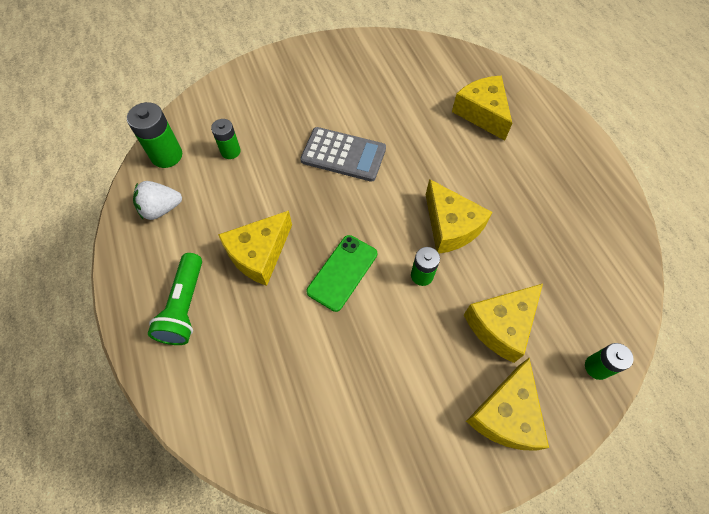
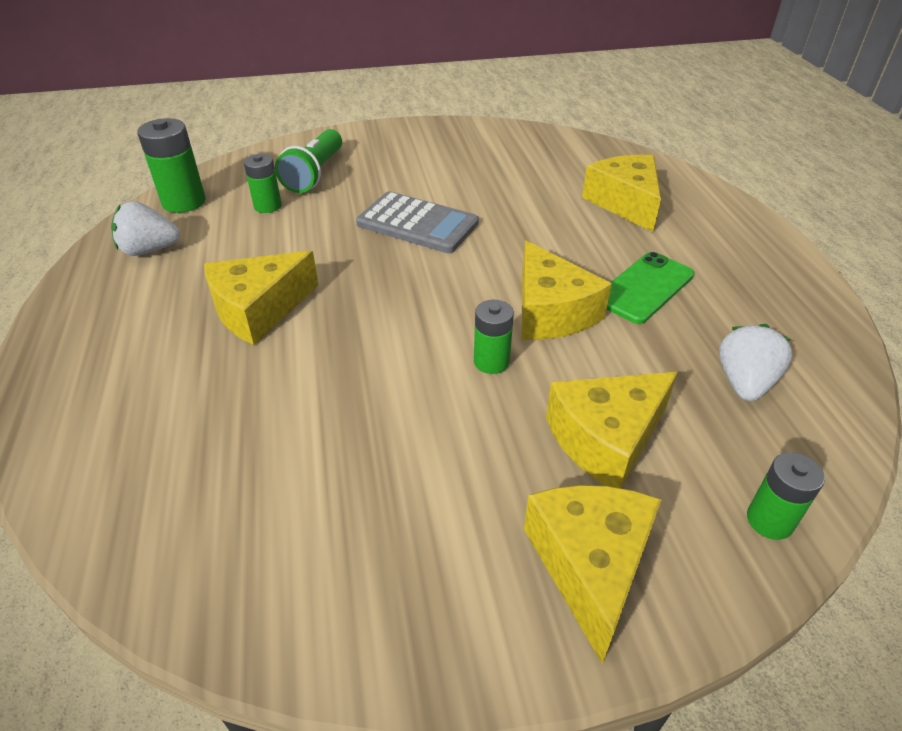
camera: 10 degrees right, 20 degrees down
green flashlight [148,253,202,345] -> green flashlight moved to [275,129,342,193]
green phone [306,235,377,312] -> green phone moved to [607,252,694,324]
yellow cheese [466,358,549,451] -> yellow cheese turned 150 degrees clockwise [524,485,661,664]
none -> white strawberry [719,324,793,401]

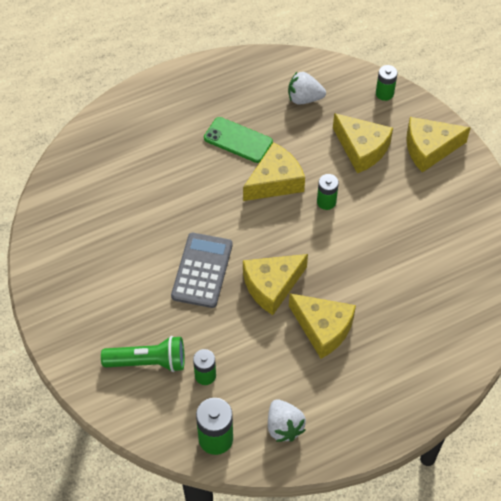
camera: 105 degrees left, 15 degrees up
yellow cheese [582,155,661,232] -> yellow cheese moved to [243,254,308,315]

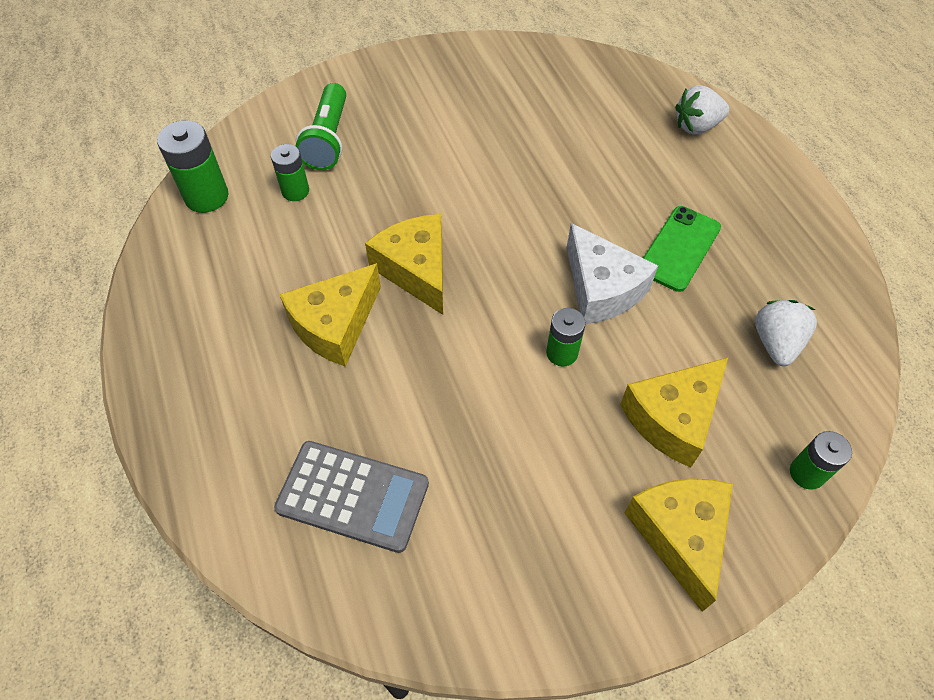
camera: 95 degrees right, 0 degrees up
grey calculator [171,233,233,308] -> grey calculator moved to [274,441,429,553]
yellow cheese [243,142,305,201] -> white cheese [567,223,658,324]
white strawberry [268,399,306,442] -> white strawberry moved to [675,85,729,135]

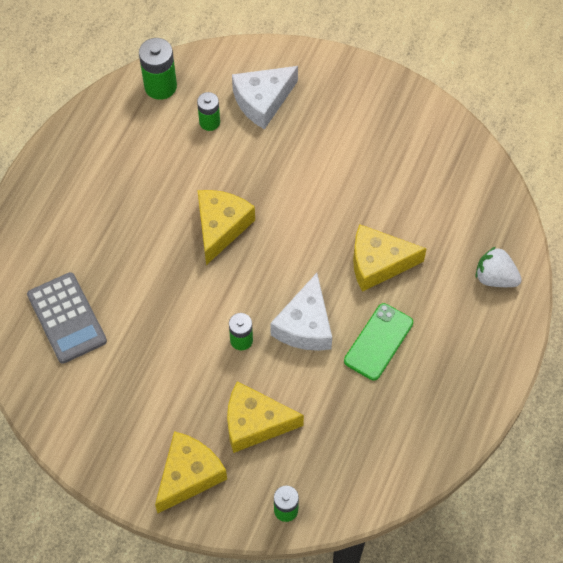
camera: 45 degrees right, 5 degrees up
yellow cheese [279,263,381,367] -> yellow cheese moved to [353,224,427,292]
green flashlight [296,83,346,170] -> white cheese [232,66,298,129]
green phone [643,206,721,292] -> green phone turned 45 degrees counterclockwise [344,303,413,381]
white strawberry [755,300,817,366] -> none

